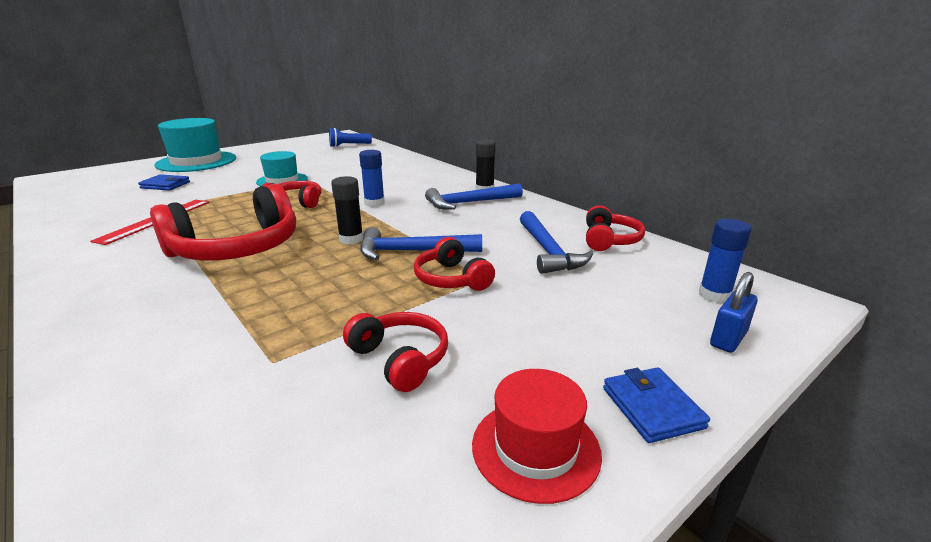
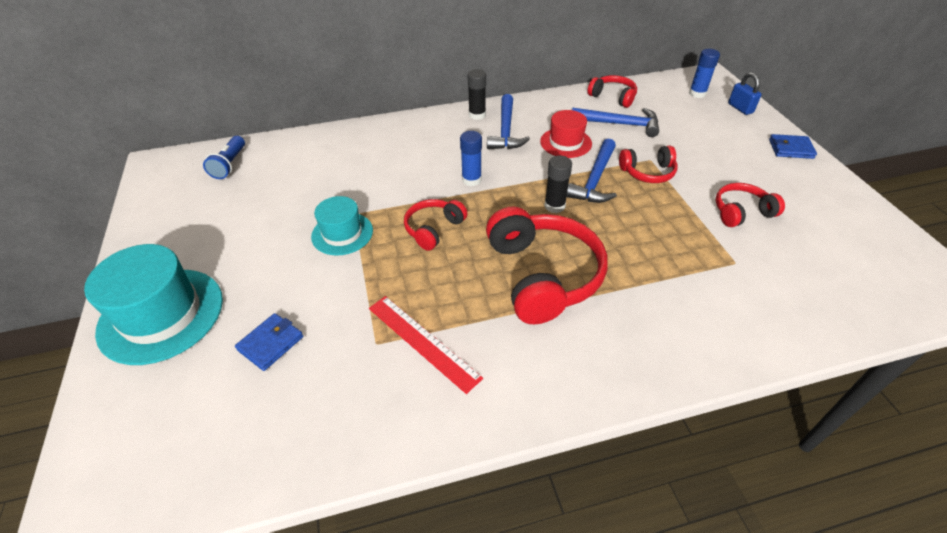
camera: 65 degrees left, 20 degrees up
red hat [472,369,602,504] -> red hat moved to [540,110,592,158]

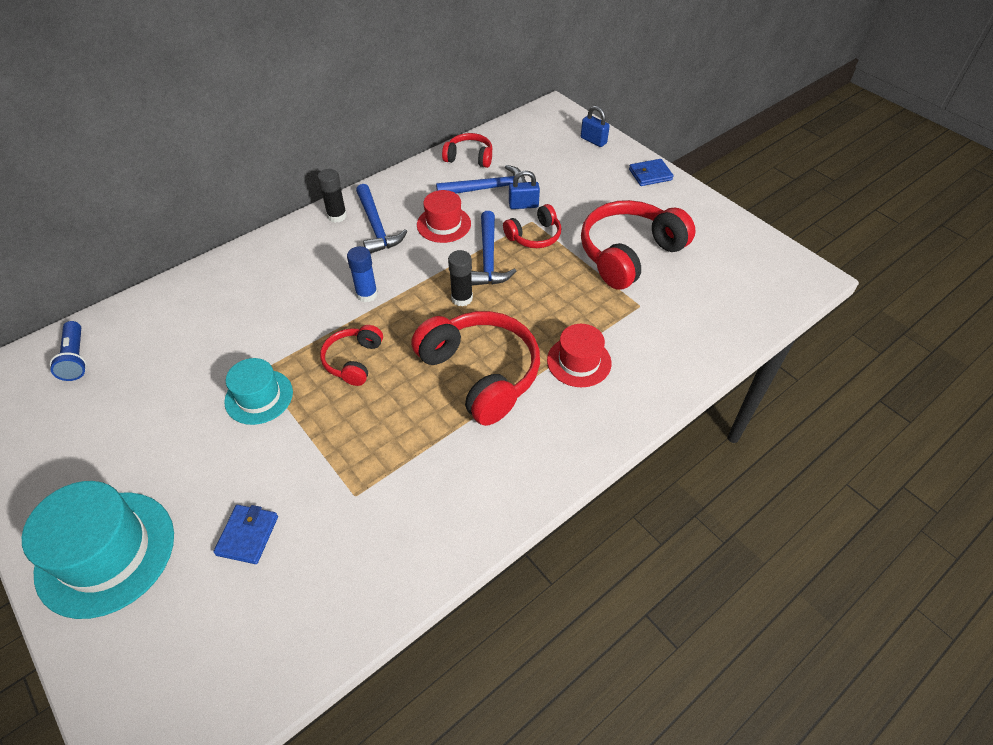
camera: 25 degrees left, 5 degrees up
red ruler [369,296,483,394] -> none
blue glue stick [689,49,720,98] -> none
red headphones [716,183,785,227] -> red headphones [581,200,696,290], size x1.88
none -> blue padlock [509,171,540,209]
none -> red hat [547,324,612,387]

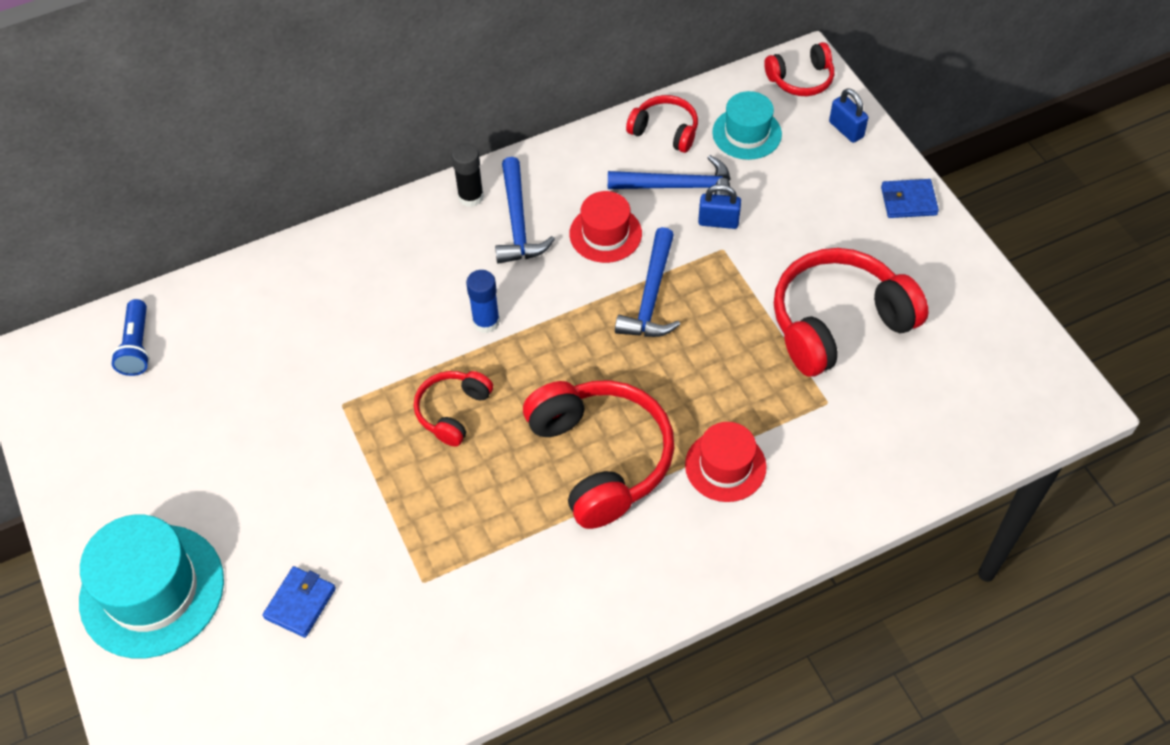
camera: 15 degrees right, 5 degrees up
turquoise hat [224,358,293,425] -> turquoise hat moved to [712,91,782,160]
black glue stick [448,250,473,306] -> none
red headphones [503,204,561,248] -> red headphones moved to [764,42,834,96]

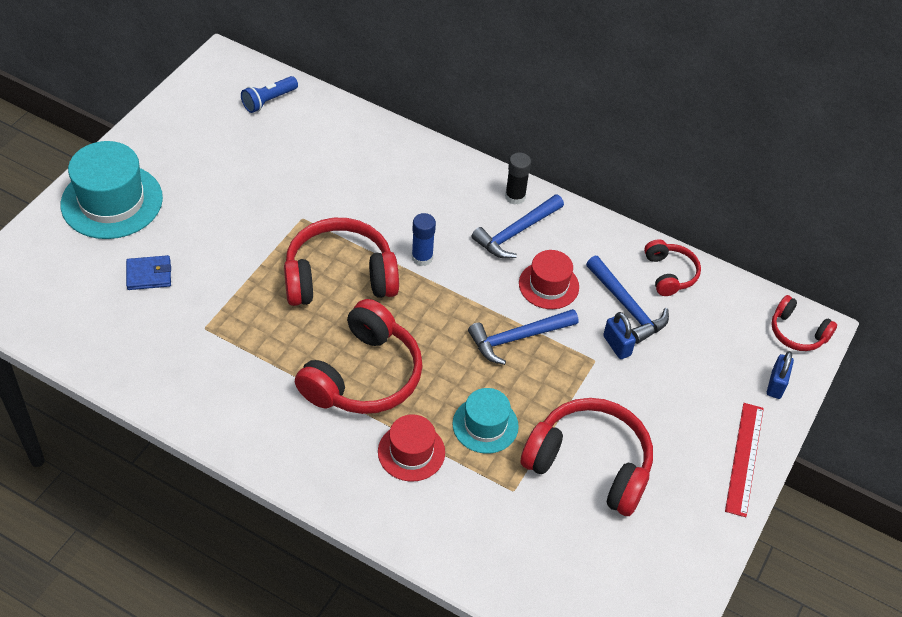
camera: 50 degrees right, 5 degrees down
red headphones [414,371,493,447] -> red headphones [284,218,399,306], size x1.88
turquoise hat [712,91,782,160] -> turquoise hat moved to [452,388,519,454]
blue wallet [881,179,939,218] -> red ruler [725,403,764,517]

